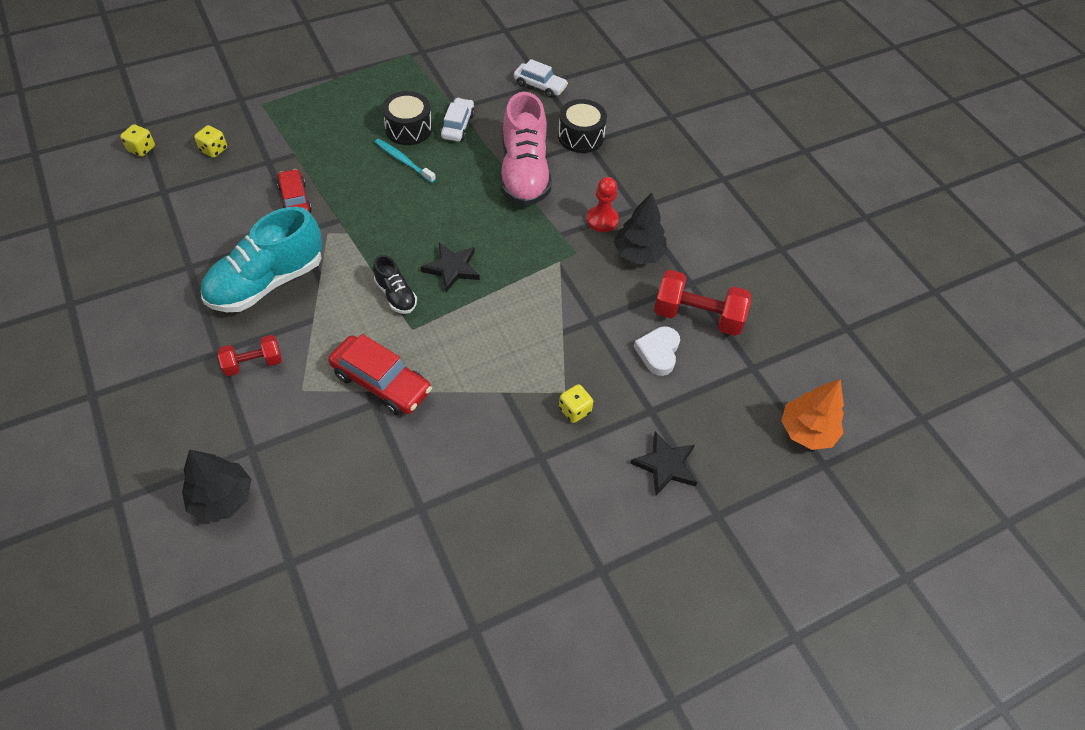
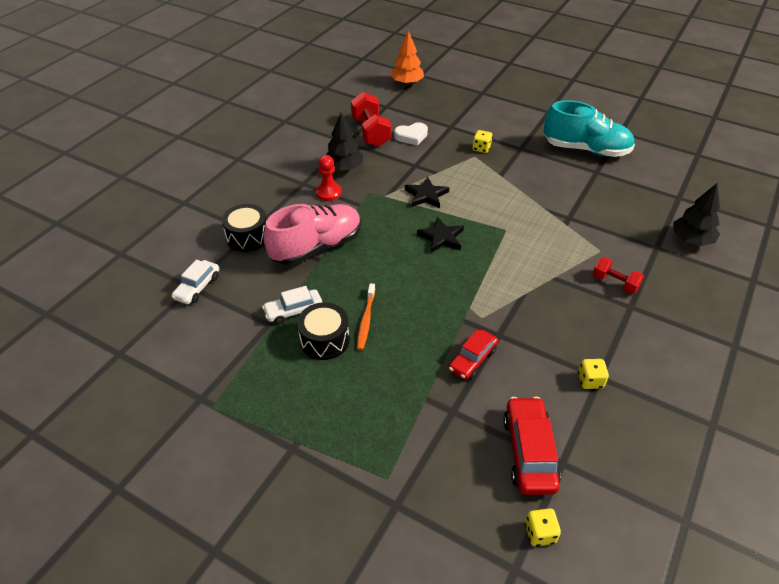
camera: 120 degrees left, 10 degrees down
yellow dice [194,125,227,158] -> yellow dice moved to [578,359,609,389]
turquoise shoe [201,207,322,312] -> turquoise shoe moved to [544,100,635,157]
red car [328,334,432,415] -> red car moved to [503,397,561,495]
black shoe [373,255,417,314] -> none
turquoise toothbrush [375,139,436,183] -> orange toothbrush [357,283,375,350]
white car [514,59,568,98] -> white car turned 150 degrees counterclockwise [171,260,219,304]
black star [630,431,697,496] -> black star moved to [405,177,449,208]

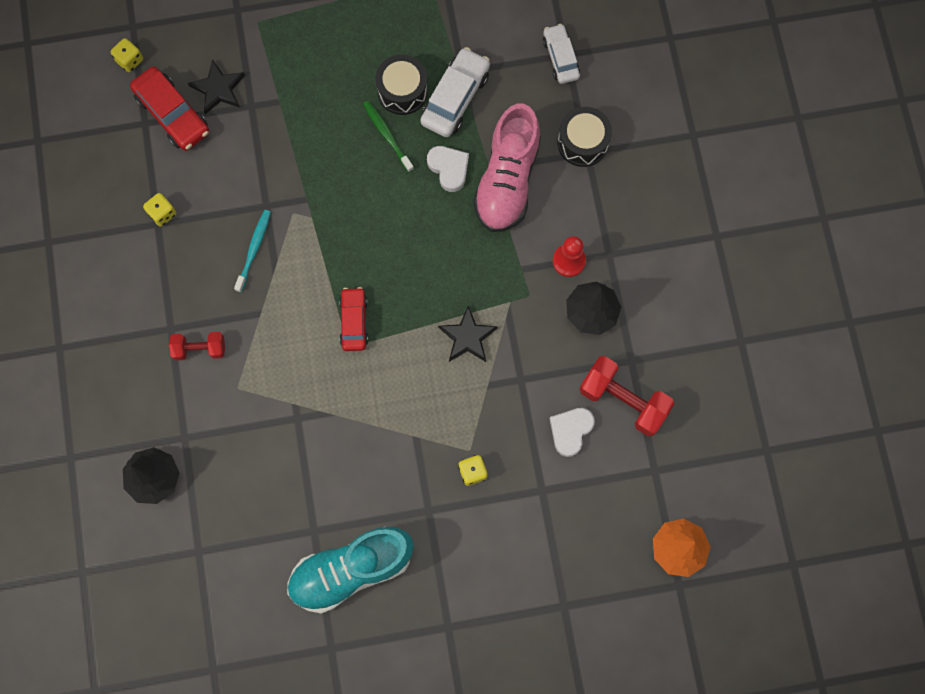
camera: 140 degrees right, 30 degrees up
white car [262,286,322,324] -> white car [420,47,490,137], size x1.51
orange toothbrush [357,283,375,350] -> green toothbrush [363,101,414,172]
black star [417,217,464,253] -> black star moved to [188,59,245,114]
red car [449,329,498,380] -> red car moved to [339,287,368,351]
none -> turquoise toothbrush [234,210,271,292]
none -> white heart [427,146,469,192]

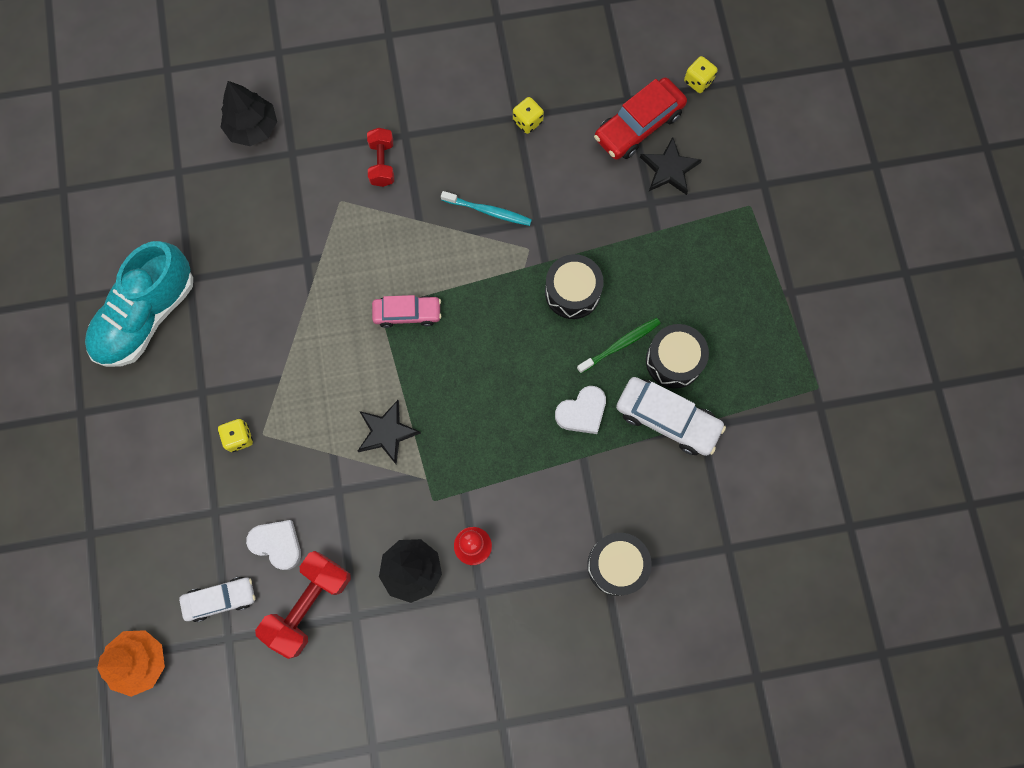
camera: 90 degrees right, 0 degrees up
turquoise shoe [287,527,414,614] -> turquoise shoe turned 120 degrees counterclockwise [85,241,193,367]
red car [339,287,368,351] -> pink car [372,295,441,328]
pink shoe [473,104,541,232] -> none
white car [543,24,580,84] -> white car moved to [179,577,255,622]
none -> black drum [545,254,604,319]

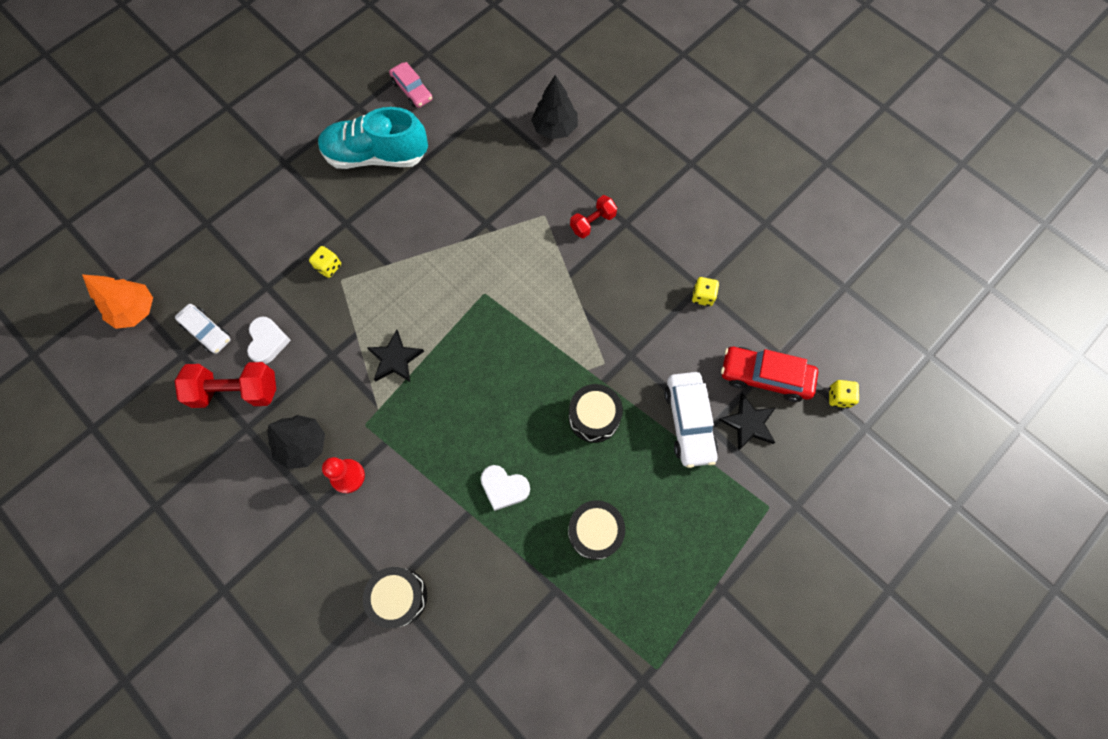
camera: 55 degrees right, 5 degrees down
pink car [372,295,441,328] -> pink car moved to [389,62,433,108]
turquoise toothbrush [441,191,532,226] -> none
green toothbrush [577,318,661,373] -> none
white car [616,377,726,456] -> white car moved to [664,372,718,468]

